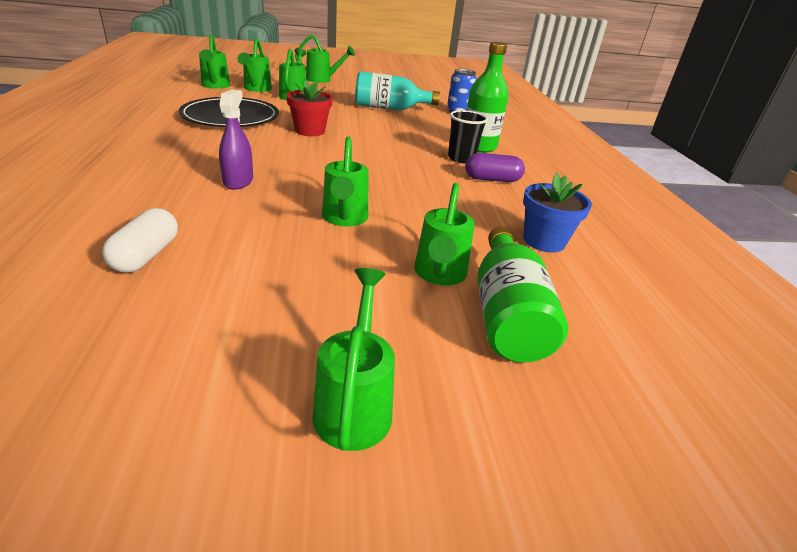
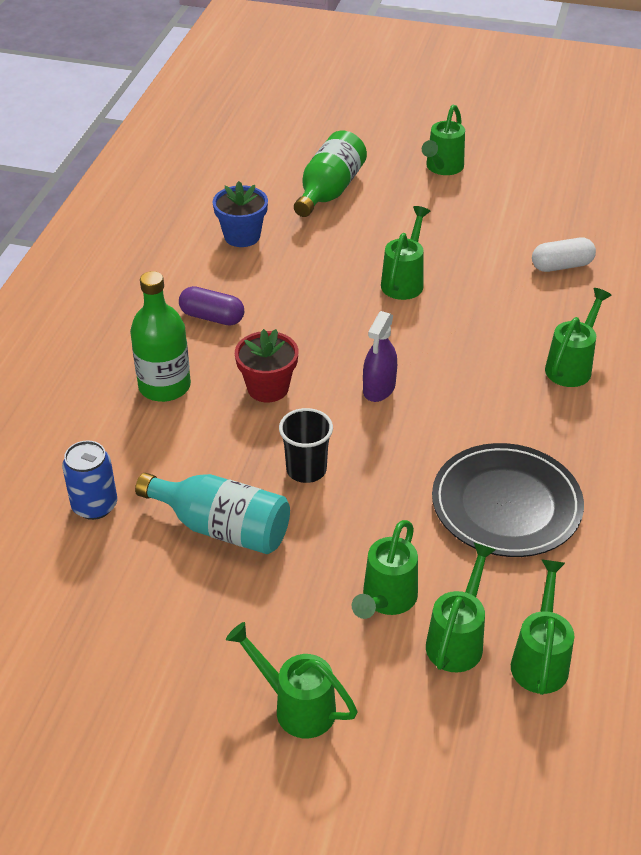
camera: 155 degrees left, 10 degrees up
white capsule [102,208,178,273] -> white capsule turned 45 degrees clockwise [532,237,596,272]
purple spray bottle [219,89,253,190] -> purple spray bottle moved to [363,311,397,402]
red flower pot [286,79,333,136] -> red flower pot moved to [235,329,298,402]
green watering can [414,183,475,285] -> green watering can moved to [545,288,612,387]
black cup [448,110,488,163] -> black cup moved to [279,408,333,483]

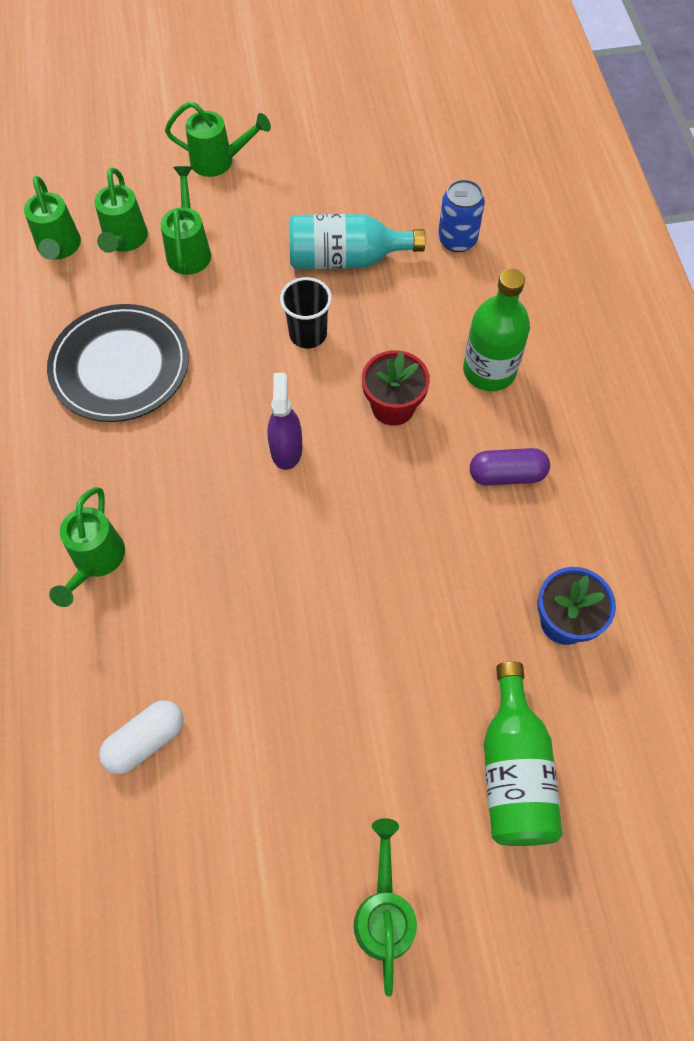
camera: 155 degrees right, 20 degrees up
green watering can [381,206,430,300] -> none

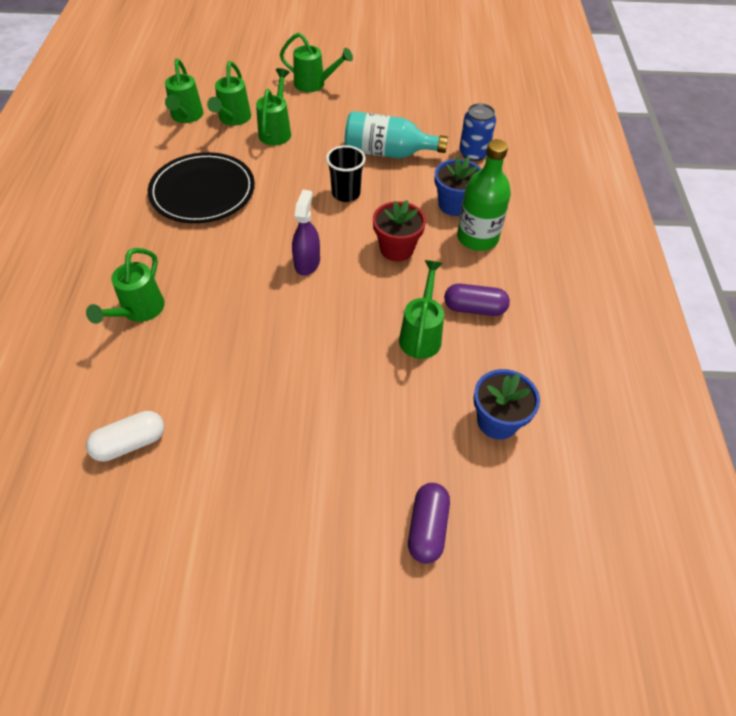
camera: 10 degrees right, 10 degrees down
green watering can [354,818,417,997] -> green watering can moved to [399,260,444,359]
green bottle [484,661,563,846] -> purple capsule [408,483,450,564]
none -> blue flower pot [435,157,481,216]

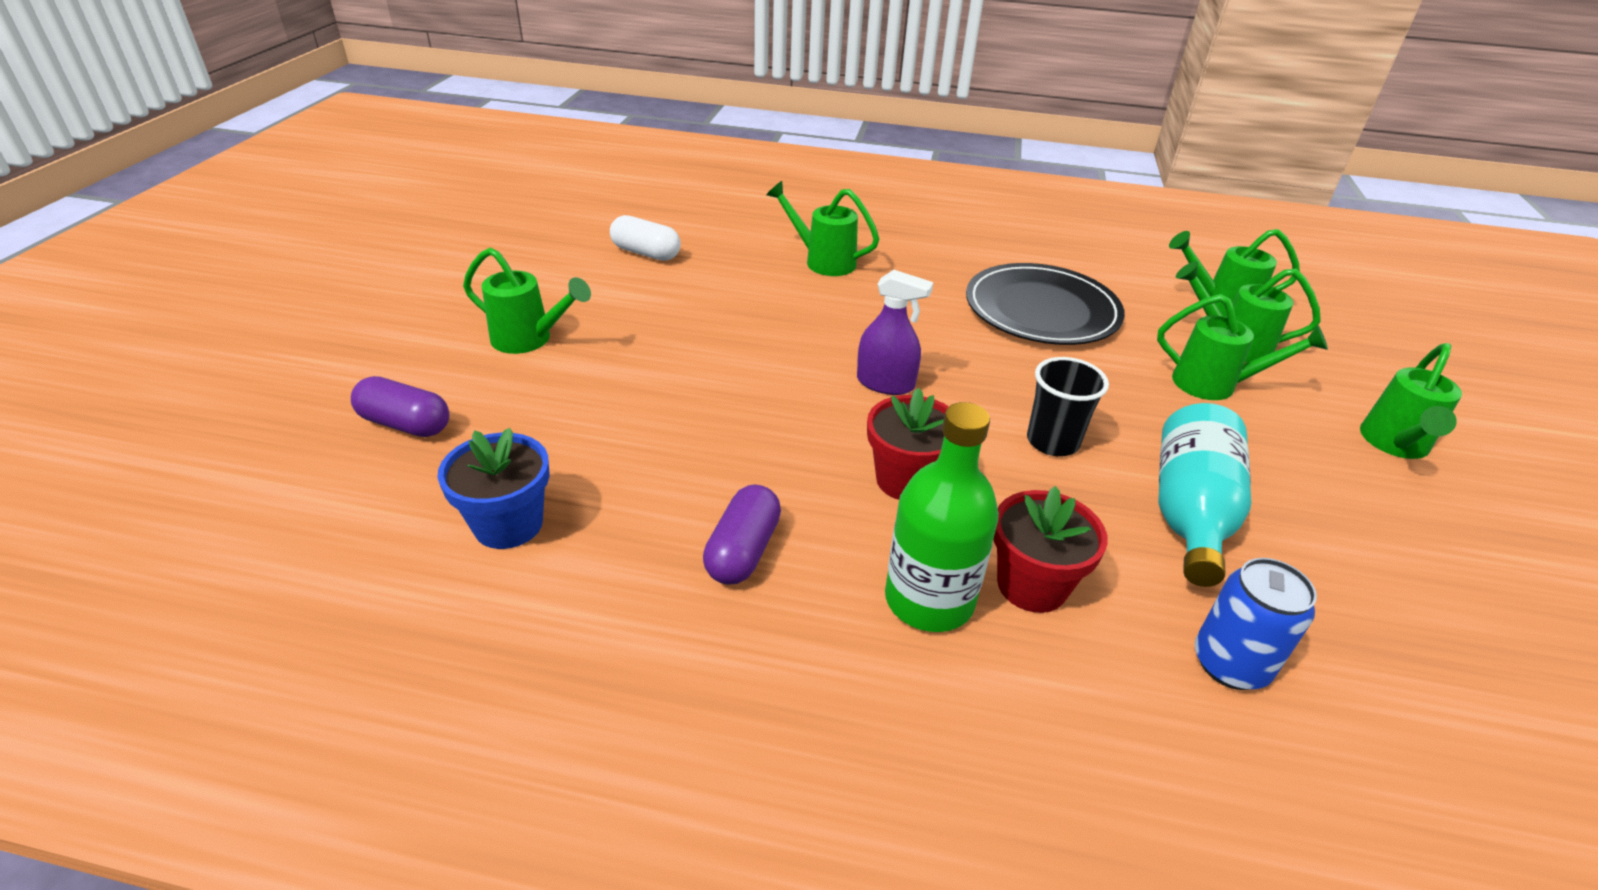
camera: 100 degrees right, 15 degrees down
white capsule [86,411,164,462] -> white capsule turned 45 degrees counterclockwise [610,215,681,261]
green watering can [399,260,444,359] -> green watering can moved to [463,248,591,354]
blue flower pot [435,157,481,216] -> red flower pot [994,486,1108,613]

